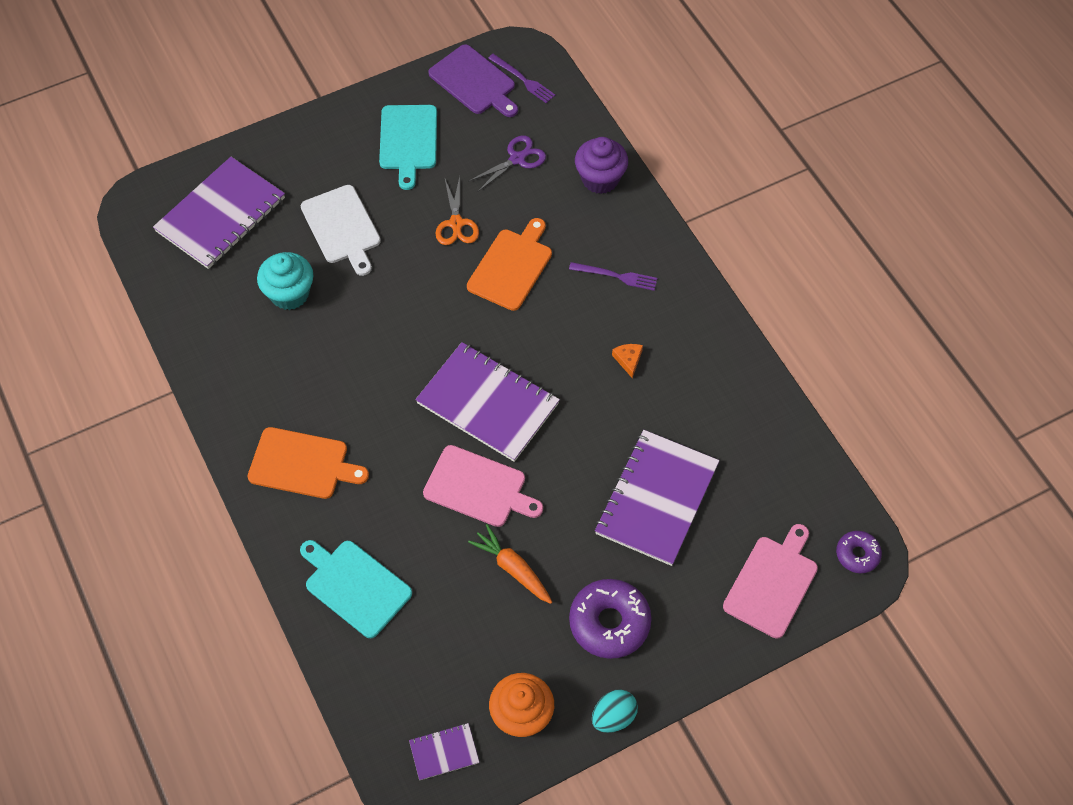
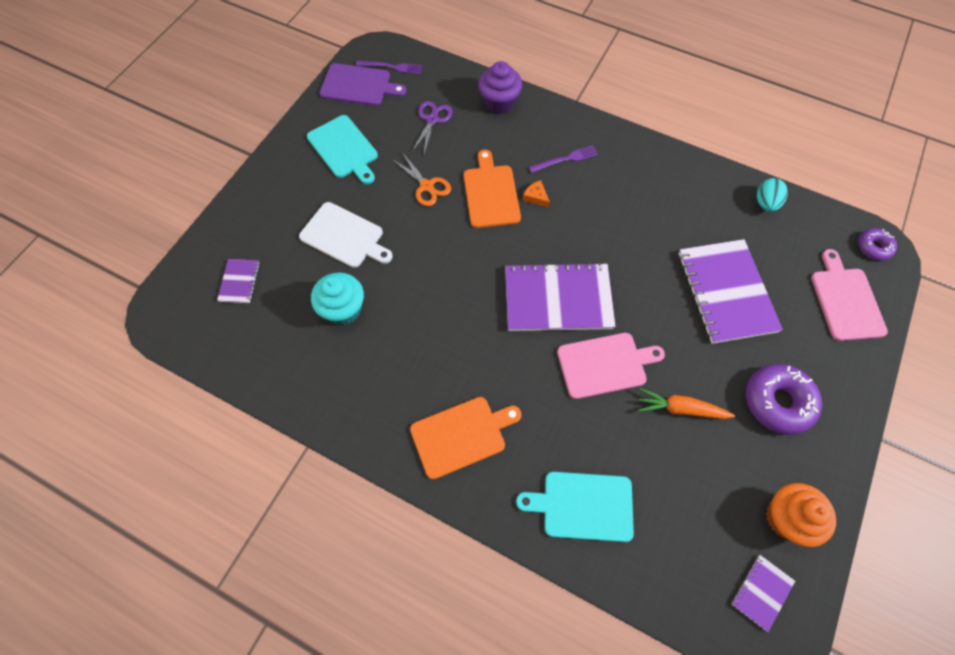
camera: 35 degrees left, 5 degrees up
purple notebook [153,157,285,269] -> purple notebook [217,259,260,303], size x0.46
turquoise egg [592,689,638,733] -> turquoise egg moved to [757,178,788,212]
orange cheese [612,344,643,378] -> orange cheese moved to [523,180,550,208]

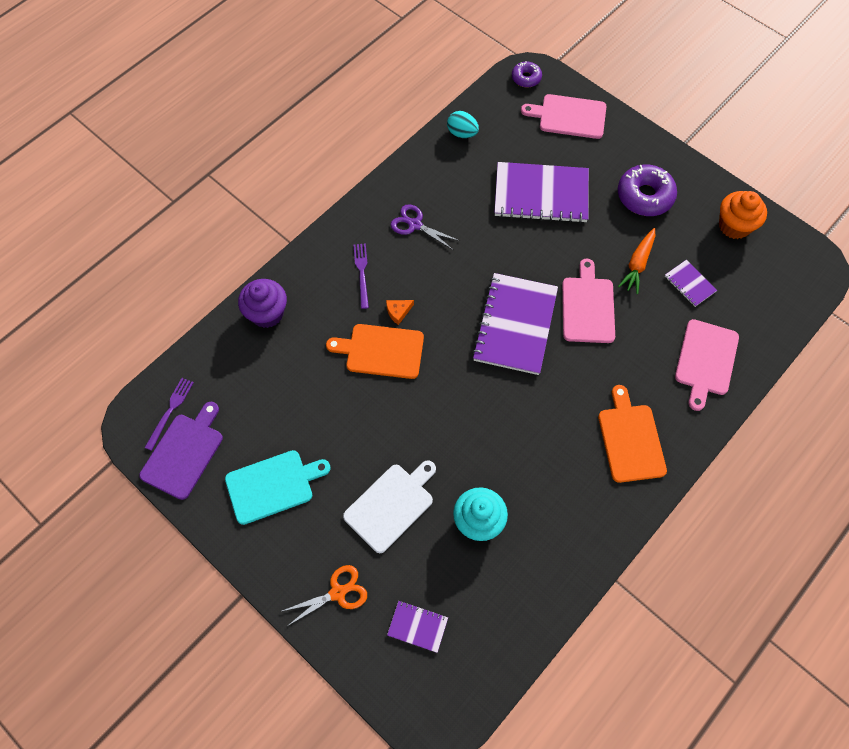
camera: 75 degrees left, 0 degrees up
orange scissors [392,152,451,206] -> orange scissors moved to [280,565,367,627]
purple scissors [411,101,453,154] -> purple scissors moved to [391,204,460,250]
turquoise cutting board [516,472,634,542] -> pink cutting board [675,319,739,411]
purple notebook [732,555,795,632] -> purple notebook moved to [665,260,717,307]

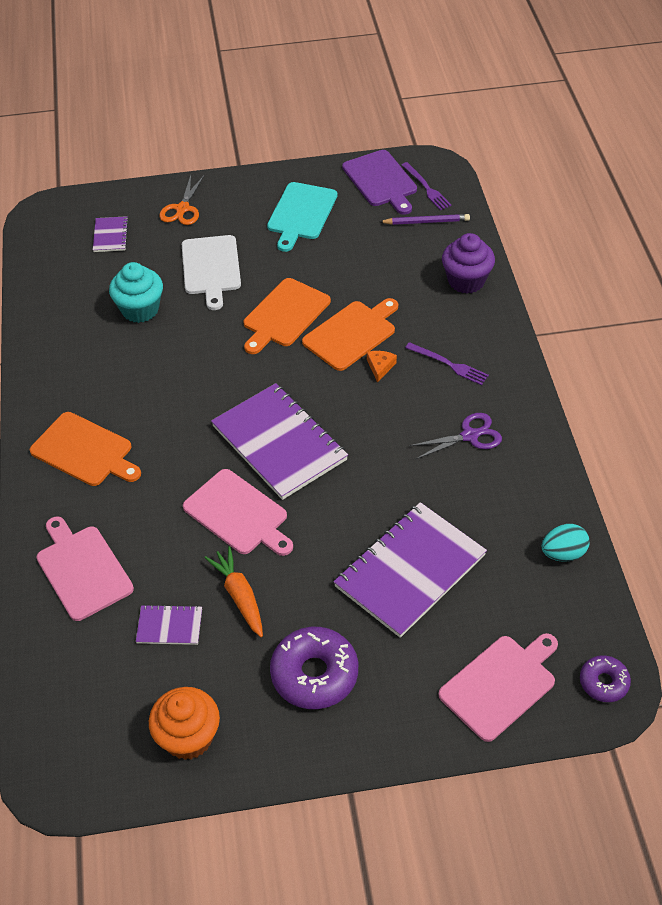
camera: 130 degrees right, 15 degrees down
purple notebook [387,601,448,653] -> purple notebook turned 60 degrees counterclockwise [93,216,129,252]
none -> orange cutting board [244,278,331,354]
none -> purple pencil [379,214,470,225]

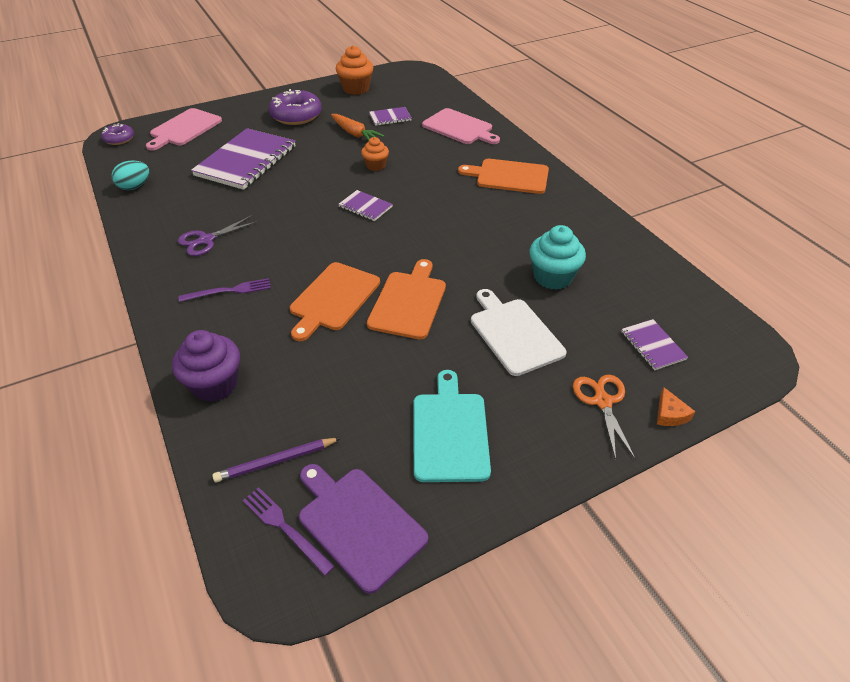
camera: 160 degrees right, 5 degrees down
pink cutting board [183,469,293,556] -> orange cupcake [361,137,389,171]
purple notebook [211,383,348,500] -> purple notebook [338,190,393,221], size x0.46
orange cheese [367,351,397,382] -> orange cheese moved to [657,387,696,426]
purple fork [405,342,489,385] -> purple fork turned 150 degrees clockwise [179,278,271,302]

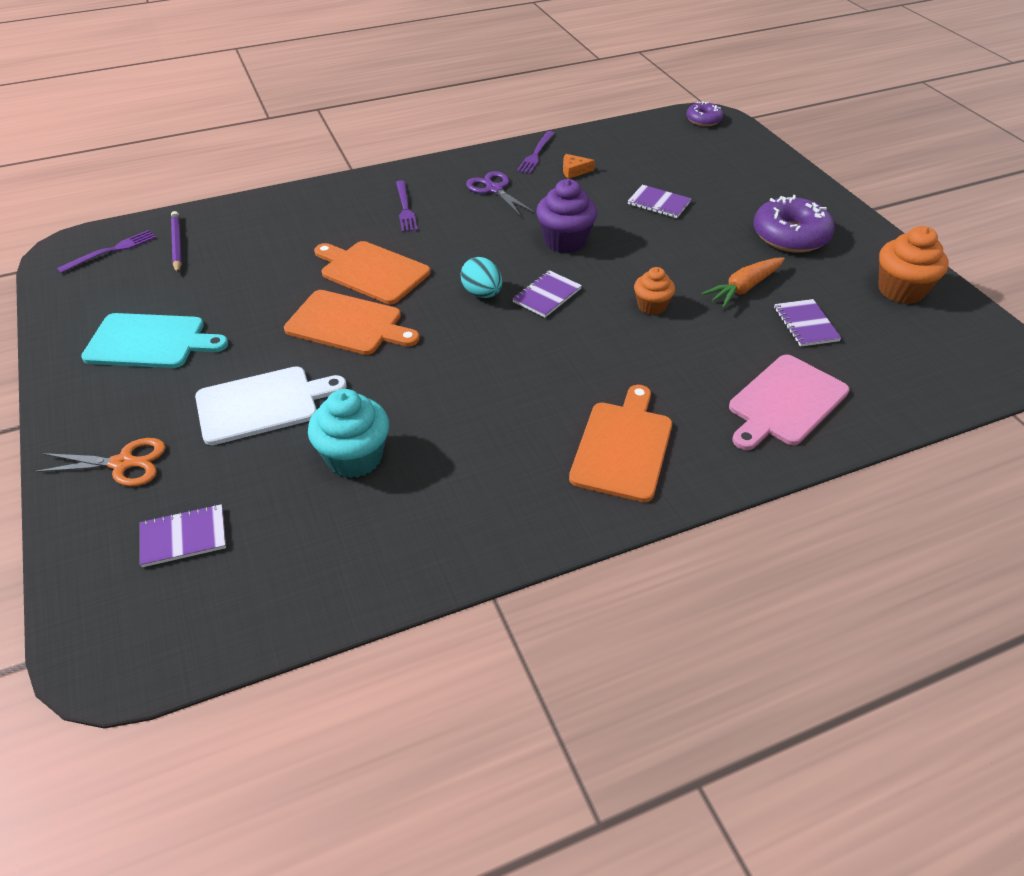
camera: 95 degrees right, 0 degrees up
turquoise egg [112,160,149,190] -> turquoise egg moved to [461,257,502,298]
pink cutting board [146,108,222,151] -> none
purple cupcake [172,330,240,402] -> purple cupcake moved to [536,179,597,253]
purple notebook [191,128,296,190] -> purple notebook [628,185,691,218], size x0.46
purple cutting board [299,464,428,594] -> none
orange cheese [657,387,696,426] -> orange cheese moved to [563,154,595,179]
none -> purple fork [517,131,554,174]

